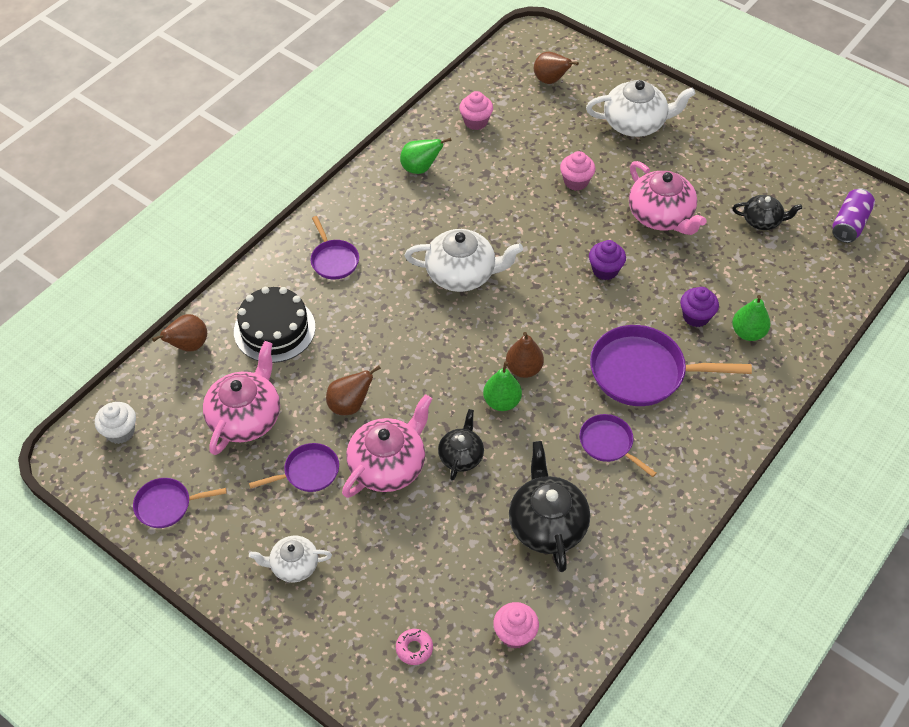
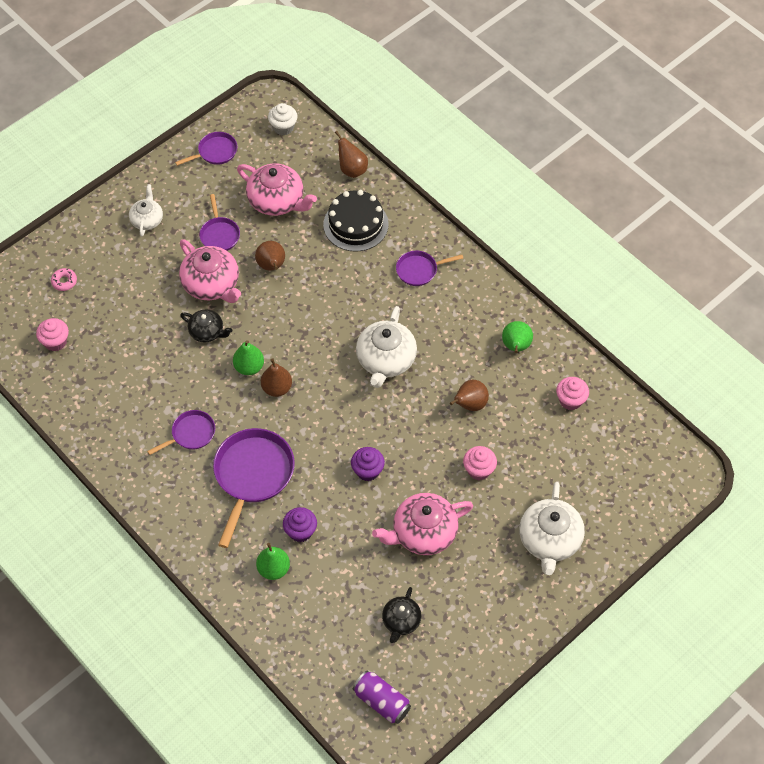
camera: 100 degrees right, 5 degrees up
purple pan [133,478,227,528] -> purple pan turned 60 degrees clockwise [175,132,237,166]
black teapot [509,441,590,572] -> none
brown pear [534,51,579,84] -> brown pear moved to [450,380,489,411]

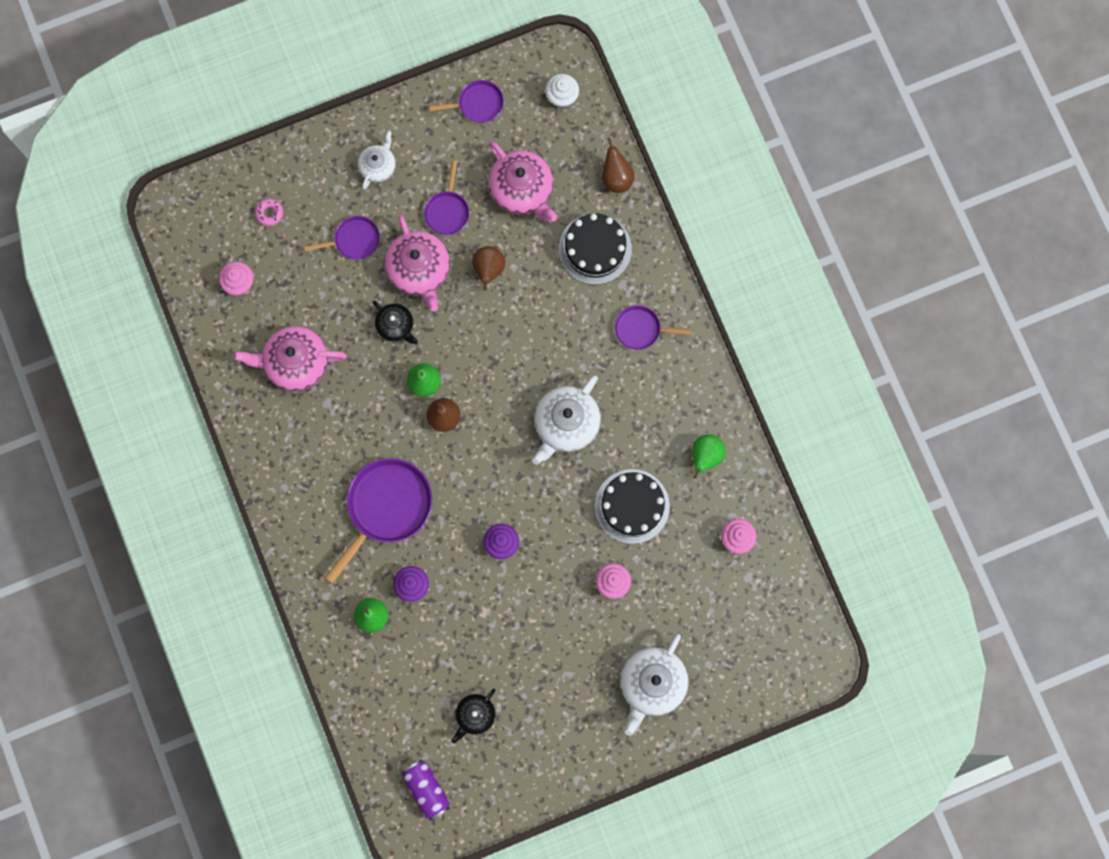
camera: 20 degrees right, 20 degrees up
purple pan [147,410,215,455] -> purple pan moved to [304,216,380,260]
pink teapot [372,493,473,555] -> pink teapot moved to [233,326,347,391]
brown pear [450,380,489,411] -> black cake [595,469,670,544]

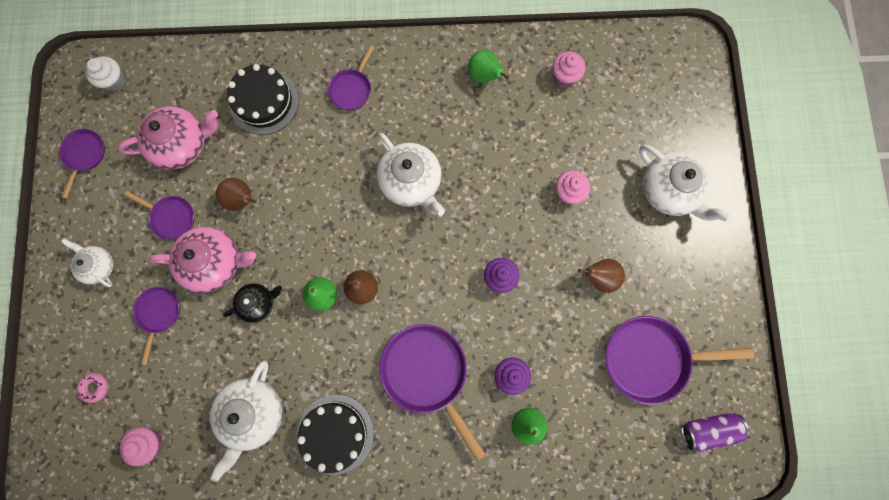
camera: 70 degrees left, 0 degrees up
pink teapot [233,326,347,391] -> white teapot [210,360,282,482]
black teapot [452,689,496,743] -> purple pan [605,316,754,405]
black cake [595,469,670,544] -> black cake moved to [297,395,374,475]
brown pear [602,137,635,193] -> brown pear moved to [578,259,625,293]

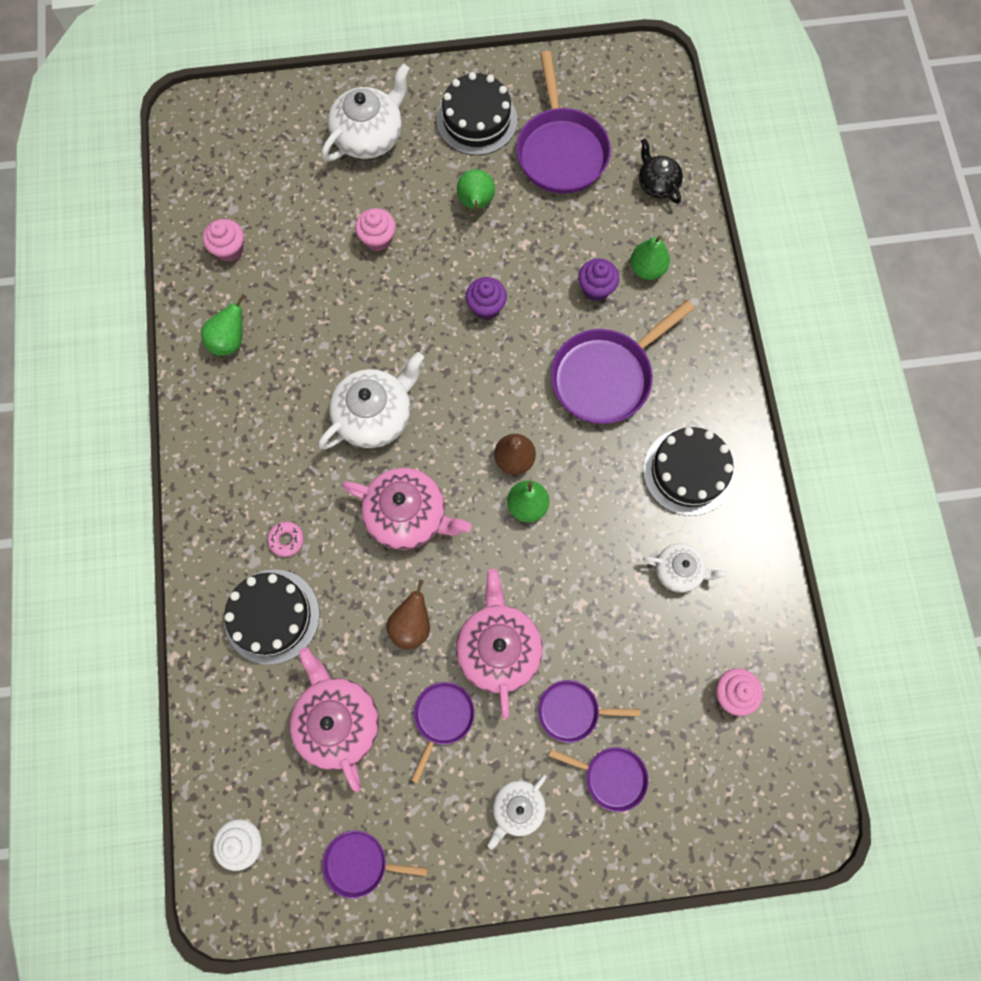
camera: 95 degrees left, 5 degrees down
pink donut [77,373,108,403] -> pink donut moved to [267,521,304,557]
white teapot [210,360,282,482] -> white teapot [643,543,728,593], size x0.59
black teapot [223,283,282,323] -> black teapot moved to [639,138,683,204]
purple pan [328,45,374,110] -> purple pan moved to [548,747,649,812]
brown pear [578,259,625,293] -> green pear [457,169,495,210]
purple can [681,412,749,451] -> none
none -> pink teapot [342,468,471,550]
none -> black cake [436,72,517,155]

